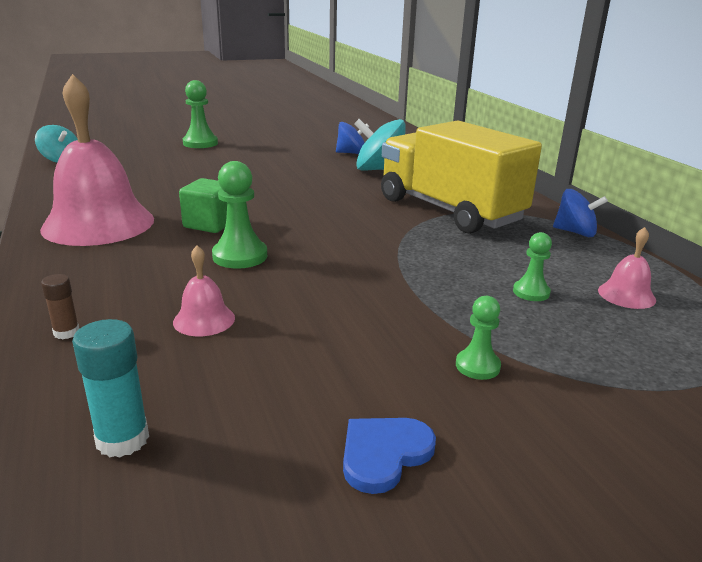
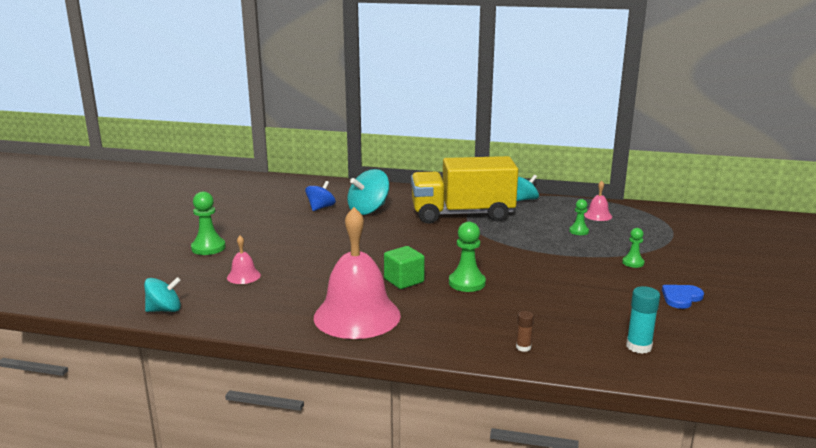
camera: 55 degrees left, 5 degrees down
pink bell [173,245,235,336] -> pink bell moved to [227,236,261,284]
blue heart [343,418,436,494] -> blue heart turned 60 degrees clockwise [662,285,704,309]
blue spinning top [553,189,608,237] -> turquoise spinning top [517,175,539,201]

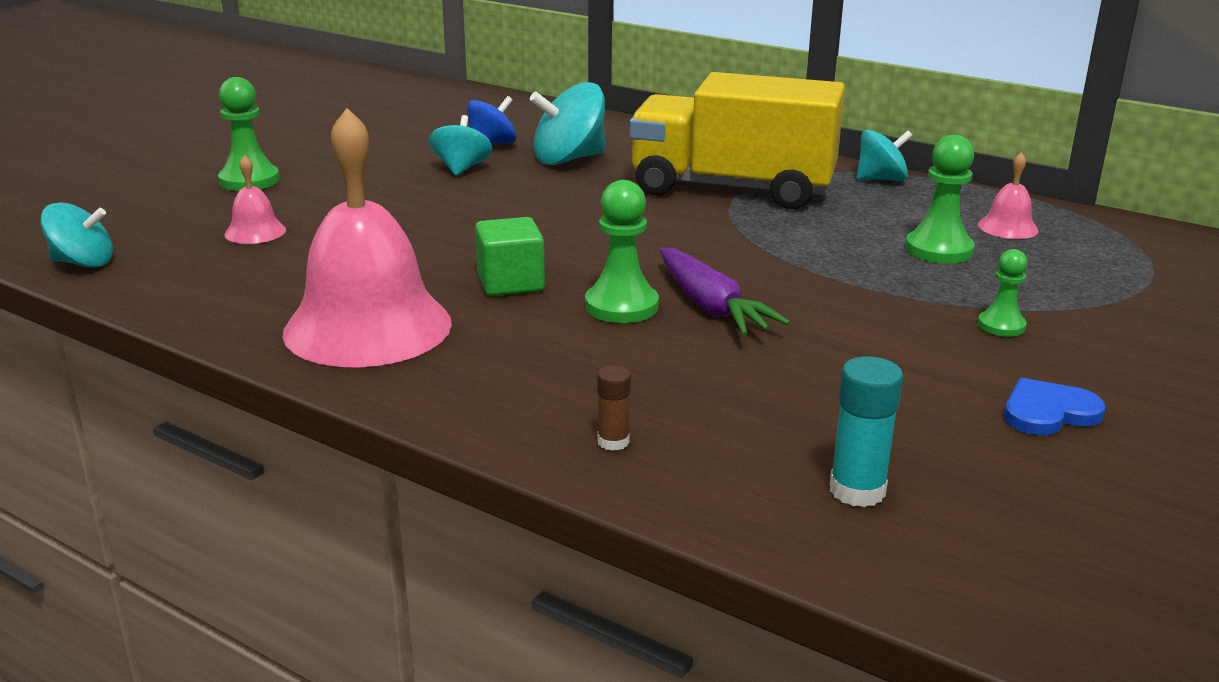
camera: 20 degrees right, 5 degrees up
green pawn [569,199,589,235] -> green pawn [905,135,974,264], size x1.65
none -> turquoise spinning top [428,115,493,175]
none -> purple carrot [660,248,790,335]

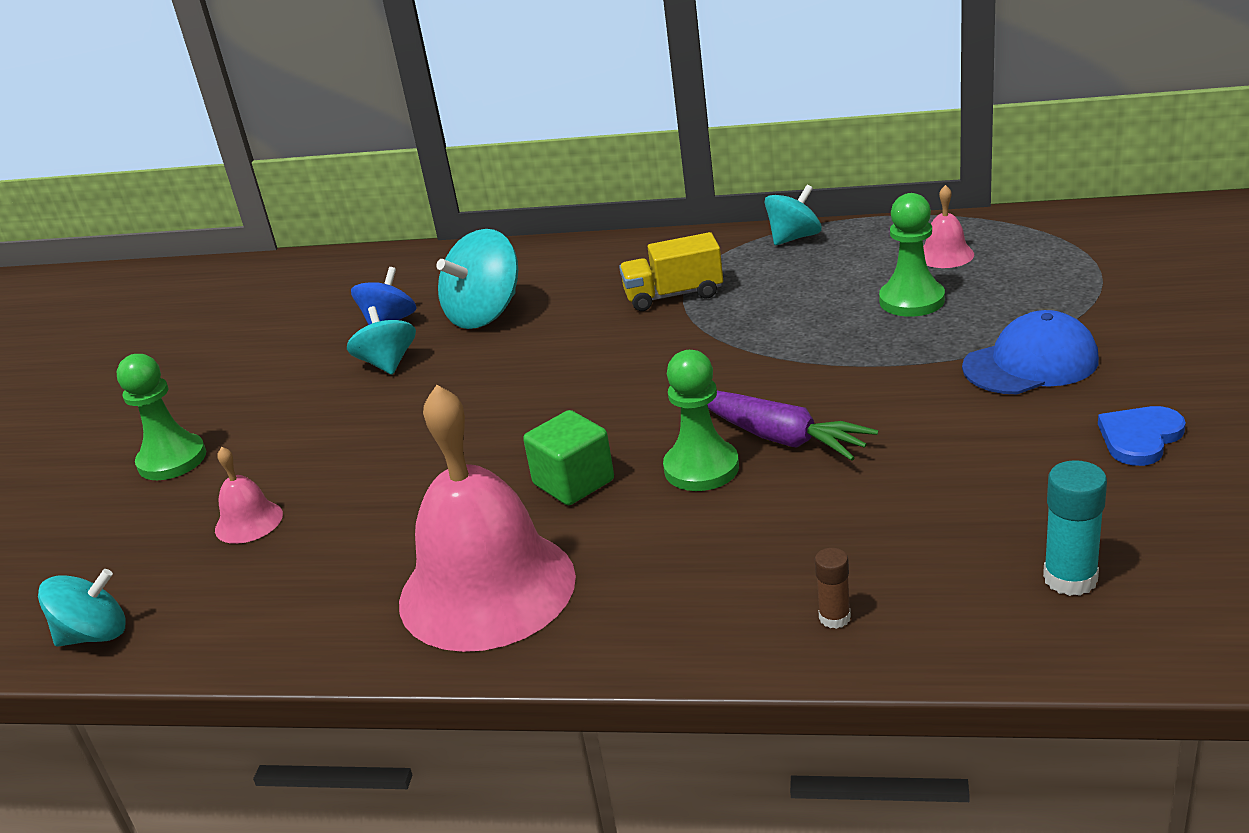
camera: 20 degrees left, 5 degrees up
yellow truck [630,72,845,209] -> yellow truck [619,232,723,311], size x0.48
green pawn [978,249,1028,337] -> blue cap [962,310,1099,394]

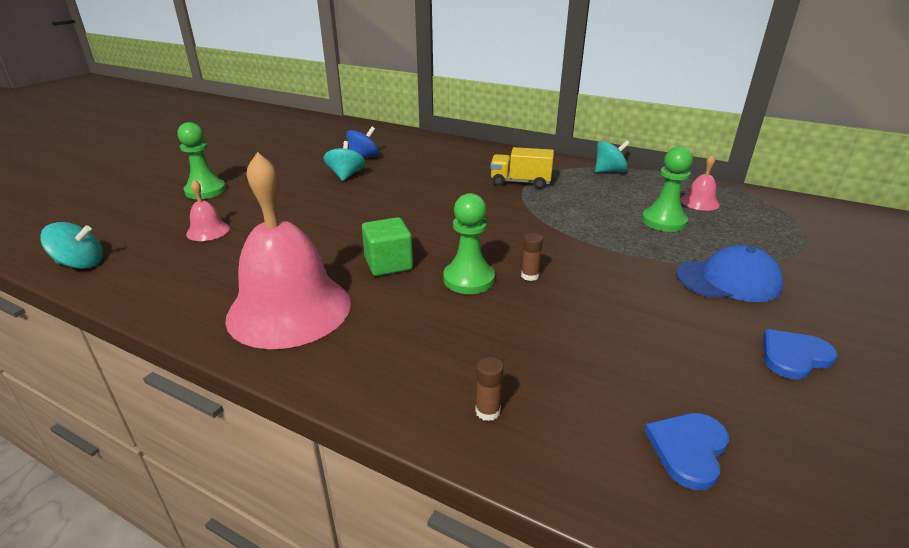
camera: 15 degrees right, 0 degrees up
turquoise spinning top [436,229,518,329] -> none
purple carrot [707,391,878,461] -> brown glue stick [521,233,543,281]
turquoise glue stick [1043,460,1107,596] -> blue heart [645,413,729,490]

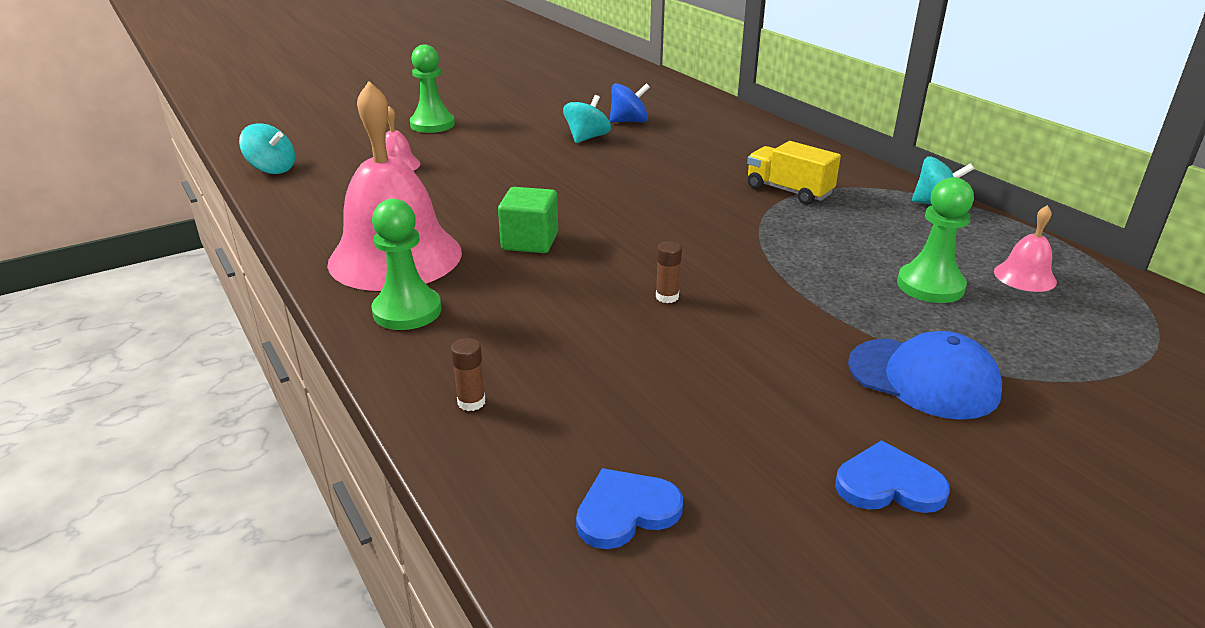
camera: 30 degrees right, 0 degrees up
green pawn [443,193,495,294] -> green pawn moved to [371,199,441,330]

